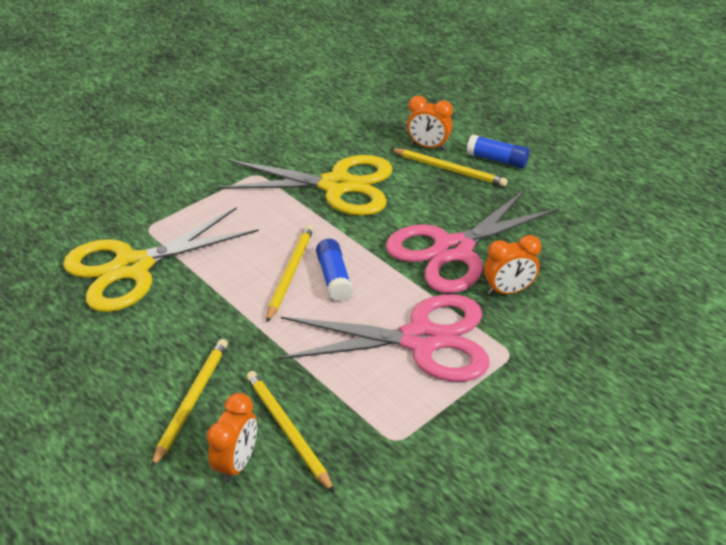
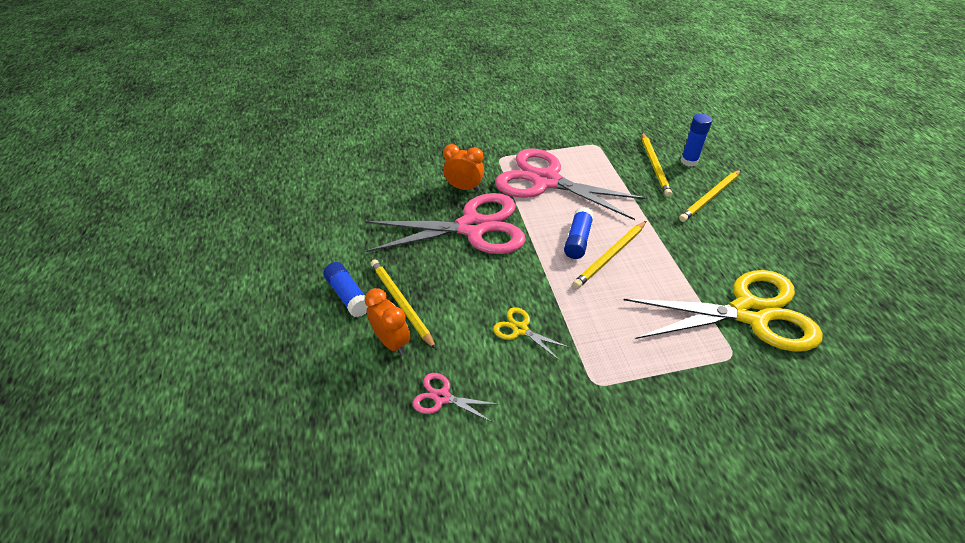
camera: 150 degrees left, 5 degrees up
orange clock [207,393,257,483] -> blue glue stick [681,114,712,167]
yellow scissors [218,155,392,216] -> yellow scissors [493,307,570,360], size x0.41
none -> pink scissors [413,373,498,423]

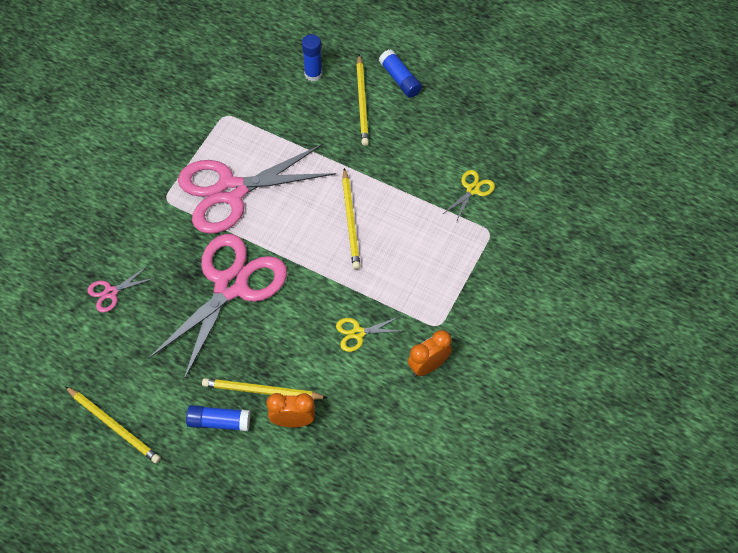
camera: 50 degrees left, 15 degrees up
pink scissors [413,373,498,423] -> pink scissors moved to [87,267,155,312]
orange clock [443,144,484,191] -> orange clock moved to [408,330,452,376]
blue glue stick [564,207,594,259] -> blue glue stick moved to [379,49,422,98]
yellow scissors [624,270,823,352] -> yellow scissors [443,170,495,222], size x0.41
yellow pencil [642,132,672,197] -> yellow pencil moved to [65,386,161,463]

